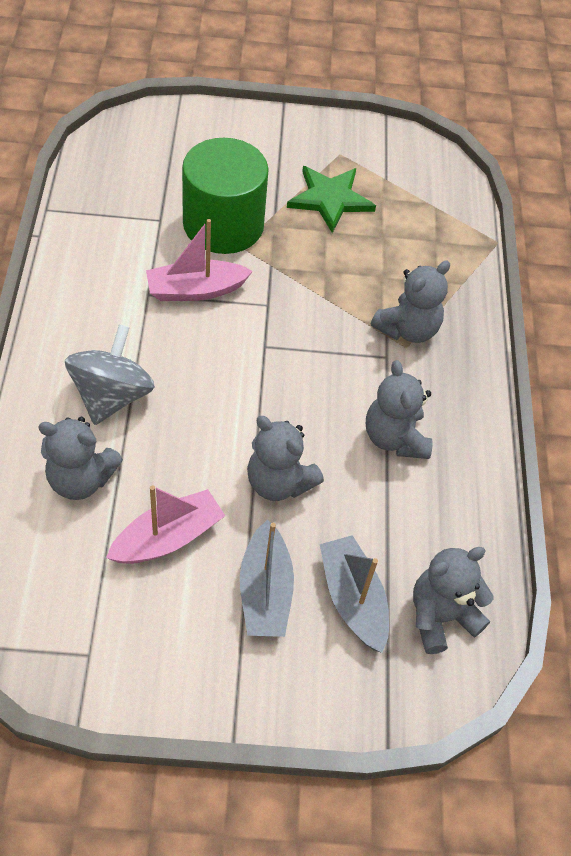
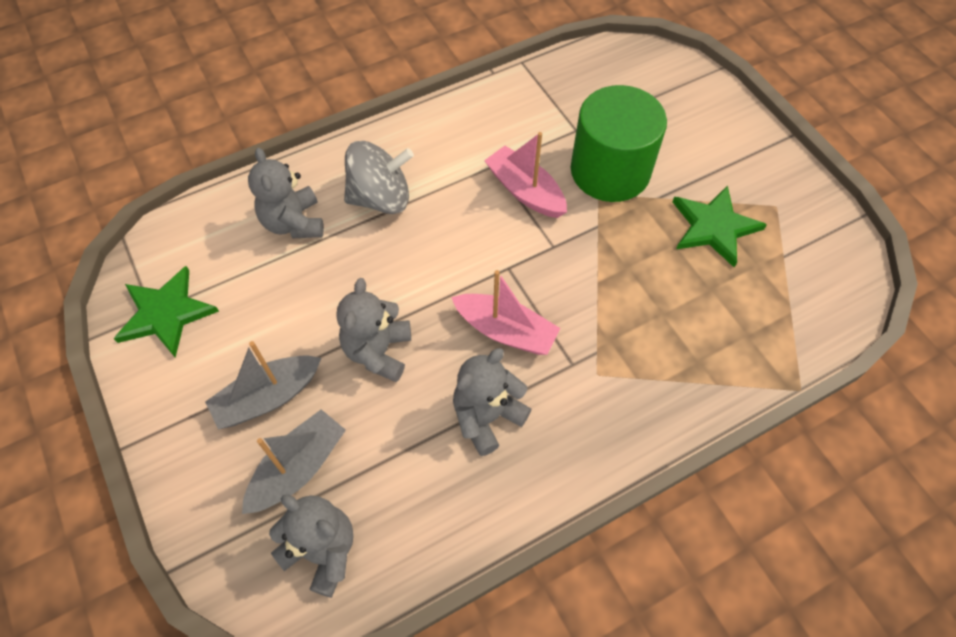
camera: 65 degrees right, 5 degrees up
pink boat [106,485,225,564] -> pink boat moved to [451,270,561,355]
grey teddy bear [371,261,450,343] -> none
none -> green star [114,266,219,357]

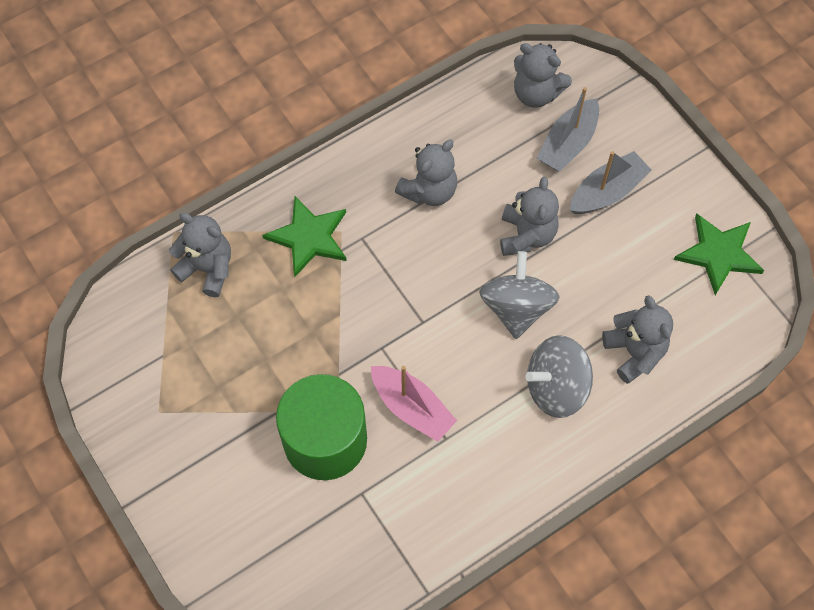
camera: 175 degrees right, 5 degrees up
pink boat [451,270,561,355] -> none
green star [672,185,767,268] -> green star moved to [262,196,347,277]
none -> grey teddy bear [169,213,231,297]
none -> grey spinning top [479,251,559,339]

